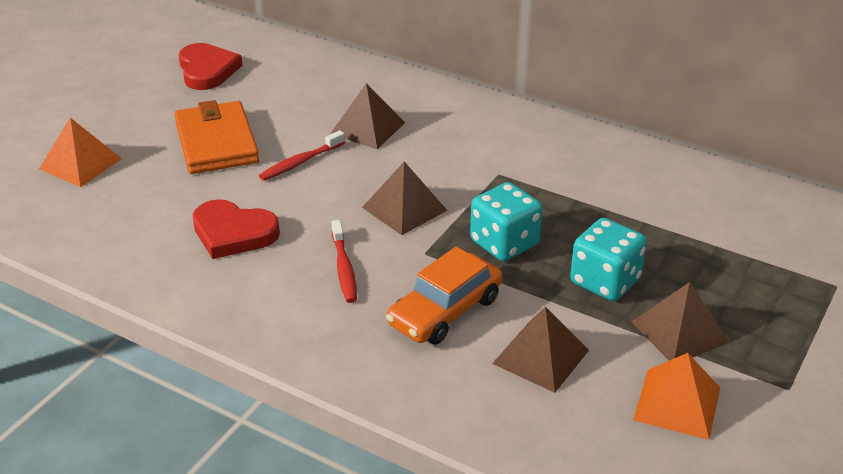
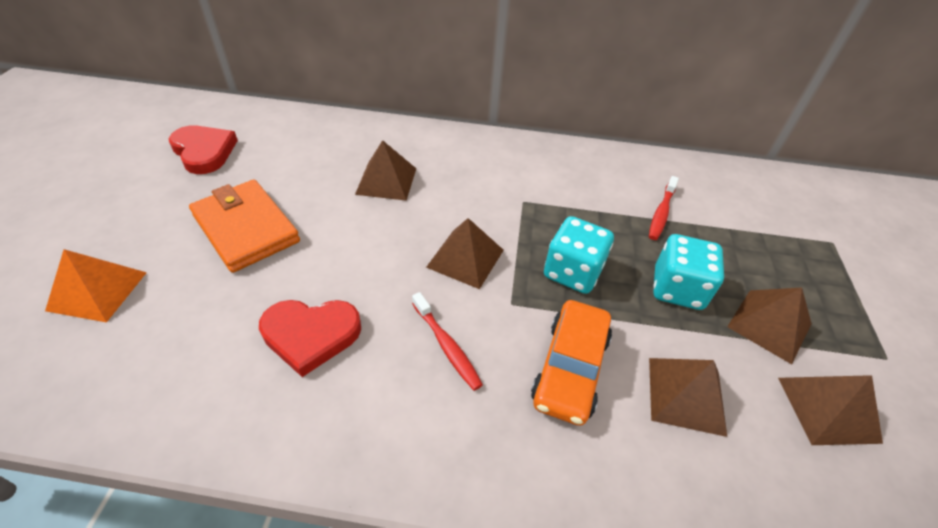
camera: 25 degrees left, 10 degrees up
red toothbrush [259,130,345,181] -> red toothbrush moved to [649,176,679,240]
orange pyramid [633,353,720,440] -> brown pyramid [778,375,883,445]

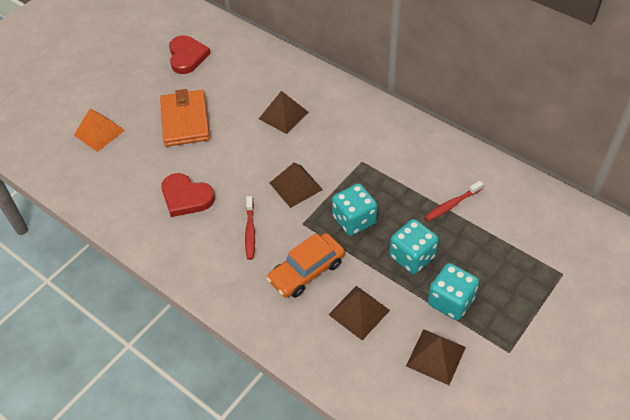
camera: 35 degrees right, 5 degrees up
brown pyramid [727,288,812,364] -> turquoise dice [428,263,479,320]

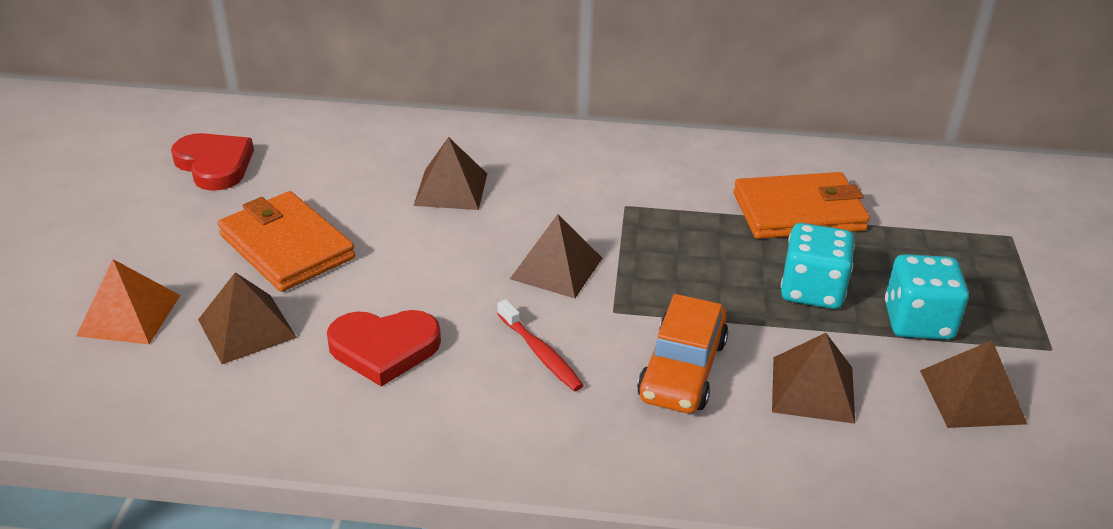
camera: 35 degrees left, 15 degrees down
turquoise dice [332,183,377,236] -> none
red toothbrush [425,181,484,221] -> orange wallet [733,172,870,239]
none -> brown pyramid [198,272,297,364]

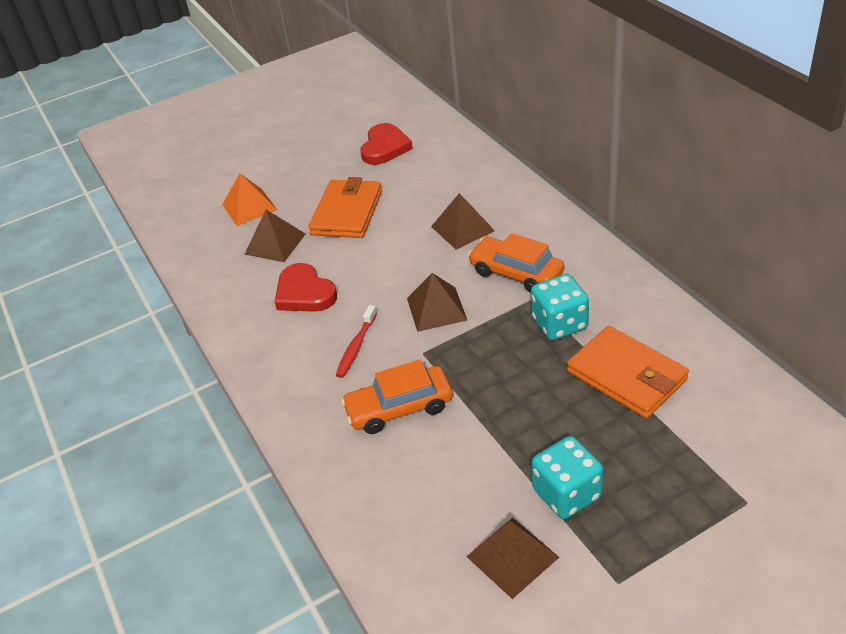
camera: 60 degrees right, 5 degrees up
brown pyramid [772,333,855,424] -> none
turquoise dice [781,223,855,309] -> turquoise dice moved to [531,274,589,340]
none -> orange car [468,233,564,293]

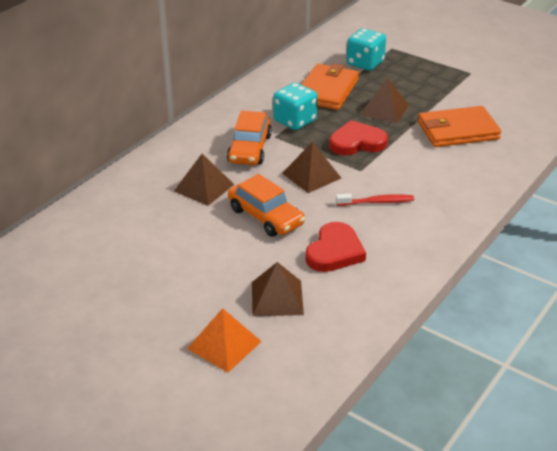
camera: 120 degrees left, 5 degrees down
orange wallet [309,177,382,238] -> orange wallet moved to [418,106,501,147]
orange car [341,359,453,434] -> orange car moved to [228,174,305,237]
red heart [360,123,413,165] -> red heart moved to [329,120,388,155]
brown pyramid [466,518,559,599] -> brown pyramid moved to [360,78,409,124]
turquoise dice [531,436,603,519] -> turquoise dice moved to [347,28,386,71]

